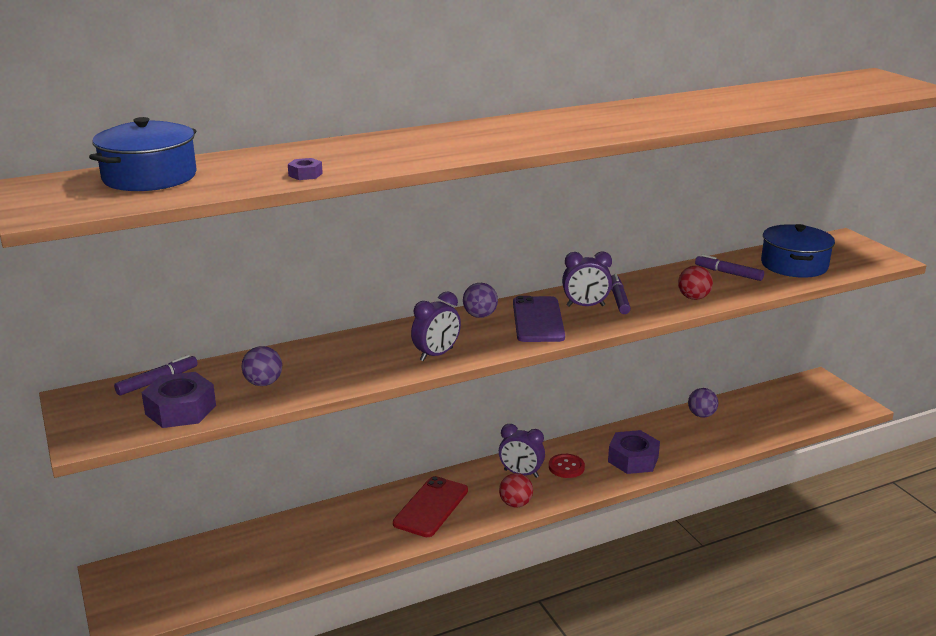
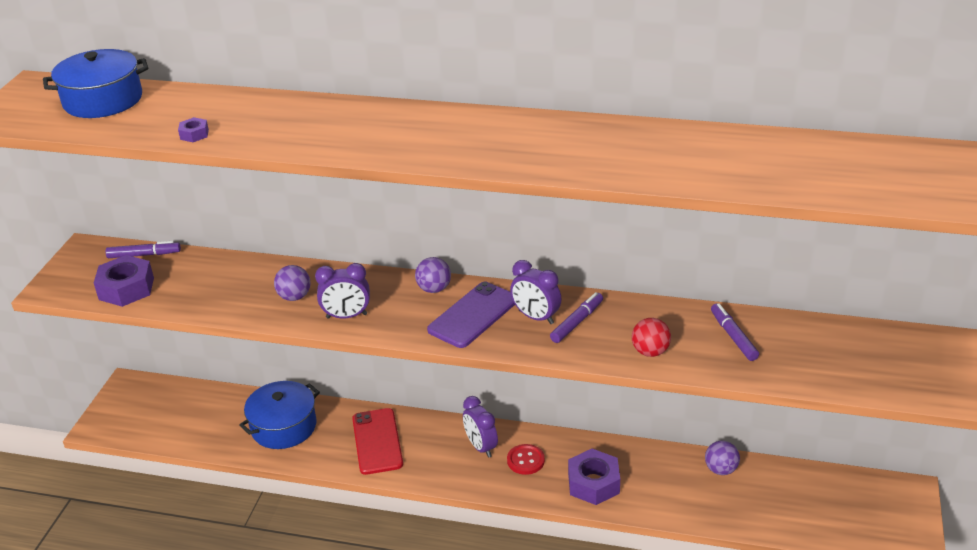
camera: 40 degrees right, 10 degrees up
purple ball [241,346,282,386] -> purple ball moved to [274,265,310,301]
red phone [393,476,468,537] -> red phone turned 75 degrees counterclockwise [352,408,403,475]
red ball [499,473,533,508] -> none
blue pot [761,224,835,278] -> blue pot moved to [239,381,320,449]

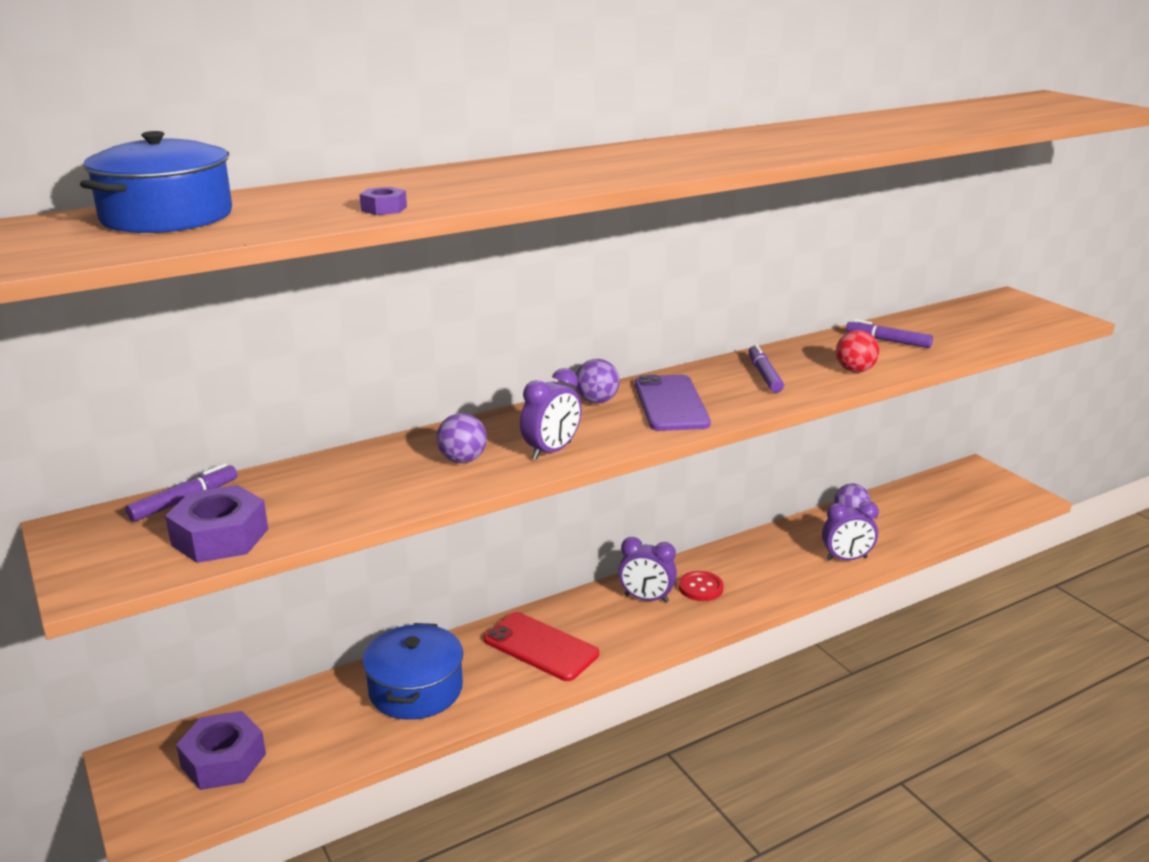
camera: 45 degrees left, 10 degrees down
purple clock [510,260,561,324] -> purple clock moved to [822,501,879,561]
purple nut [568,449,620,505] -> purple nut moved to [176,711,266,790]

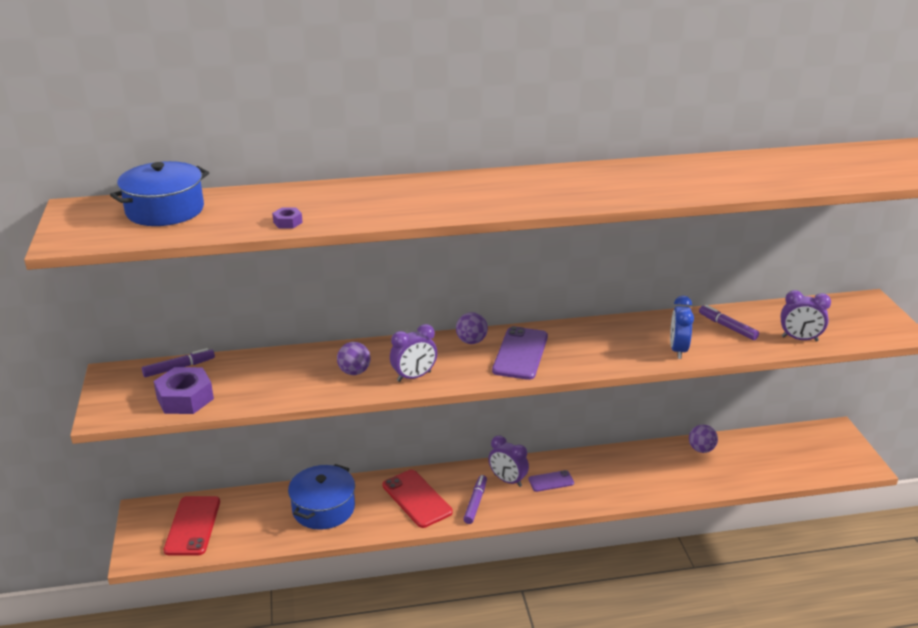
camera: 20 degrees right, 5 degrees up
purple nut [176,711,266,790] -> red phone [164,496,220,556]
red button [679,571,724,601] -> purple phone [528,470,574,492]
purple marker [748,344,784,393] -> purple marker moved to [464,475,487,524]
purple clock [822,501,879,561] -> purple clock moved to [781,290,831,342]
red ball [836,330,879,373] -> blue clock [670,296,694,359]

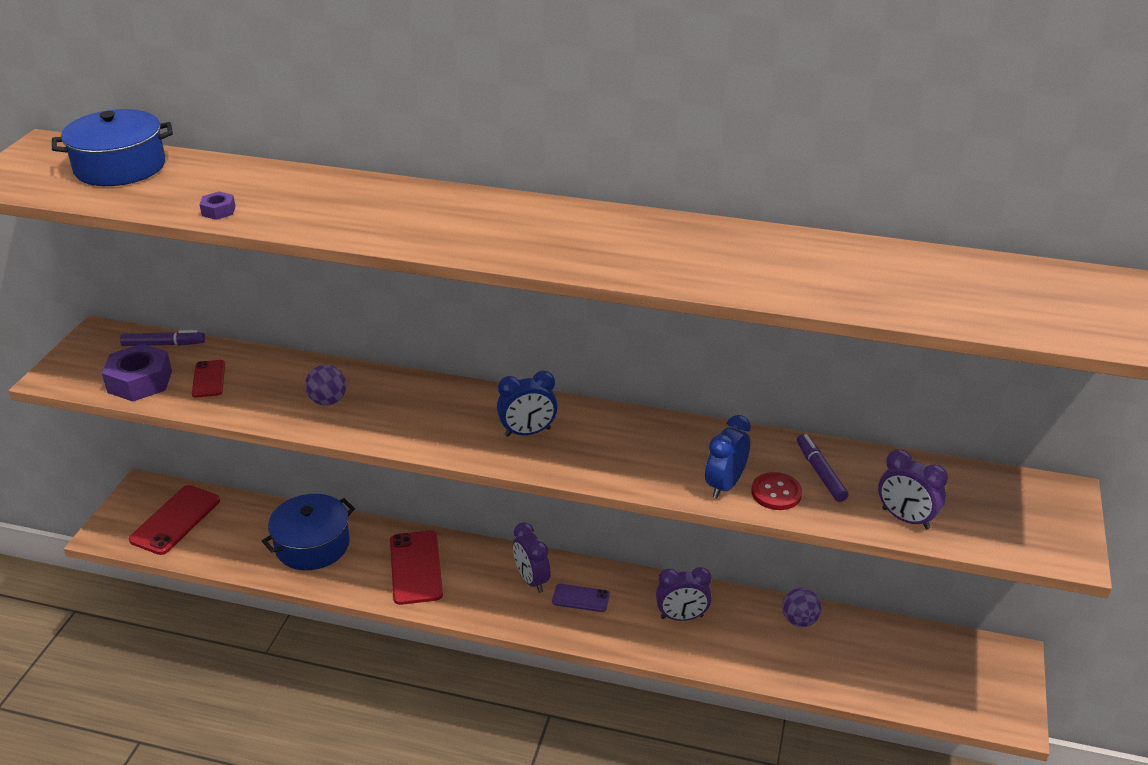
camera: 25 degrees right, 5 degrees up
purple clock [390,324,437,382] -> purple clock moved to [656,567,712,621]
purple ball [456,312,488,344] -> none
purple marker [464,475,487,524] -> none
purple phone [492,326,548,380] -> blue clock [497,371,558,437]
none -> red phone [192,360,225,398]
none -> red button [751,472,802,510]

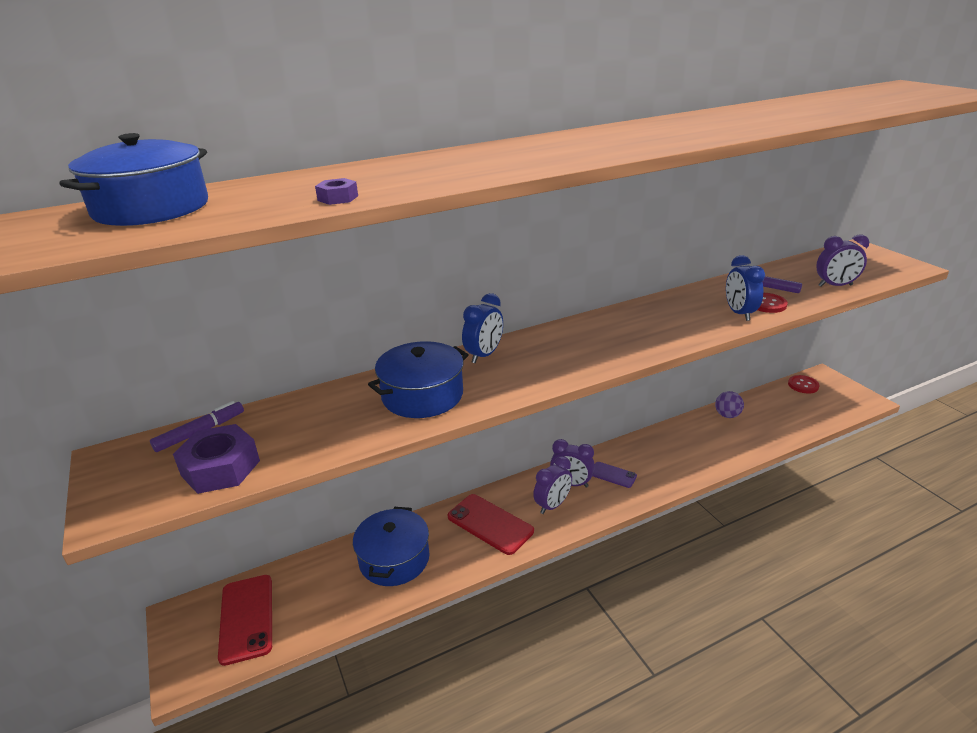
camera: 40 degrees left, 5 degrees down
red phone [192,360,225,398] -> none
purple ball [305,365,346,405] -> blue pot [368,341,469,418]
blue clock [497,371,558,437] -> blue clock moved to [462,293,503,363]
purple phone [552,584,610,612] -> purple phone turned 60 degrees clockwise [592,462,637,488]
purple clock [656,567,712,621] -> purple clock moved to [533,456,572,514]
none -> red button [788,375,819,394]

